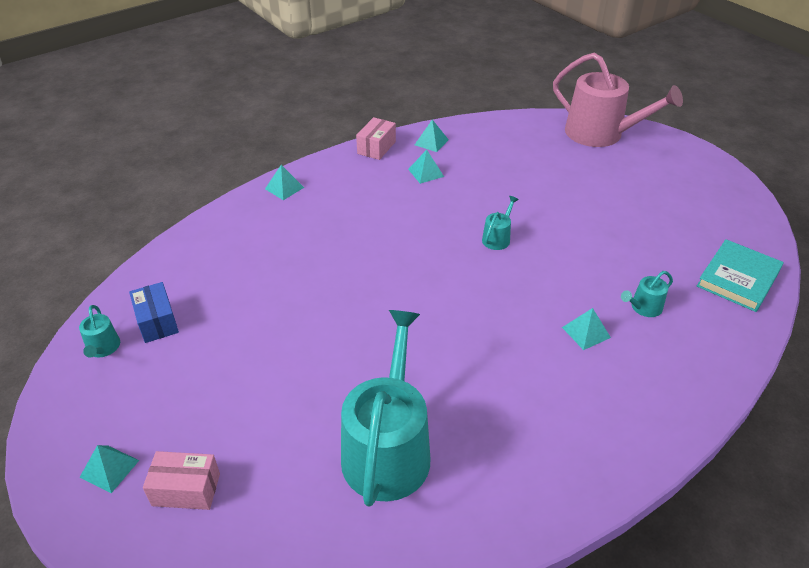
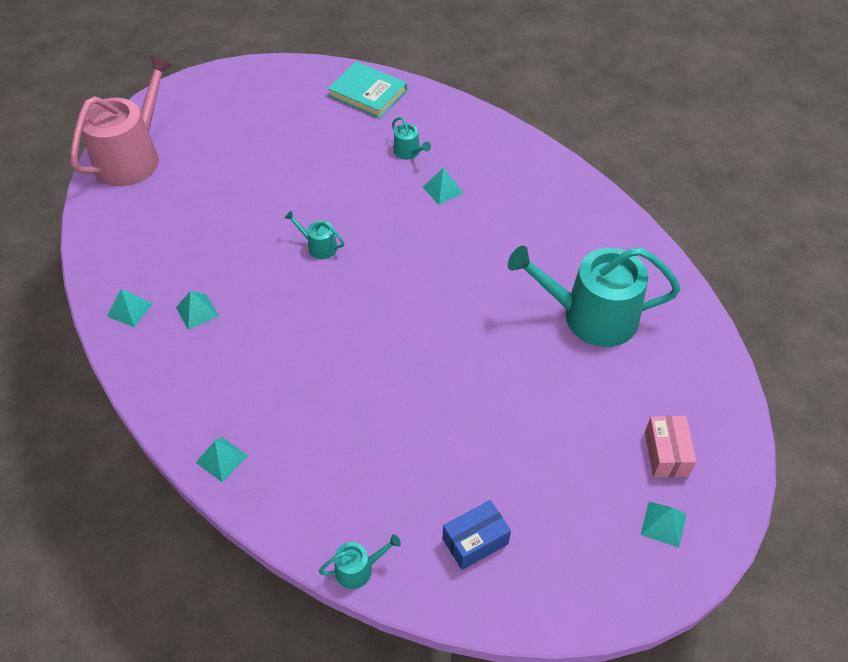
camera: 95 degrees left, 10 degrees up
turquoise watering can [79,305,120,358] -> turquoise watering can moved to [319,534,401,589]
pink box [356,117,396,160] -> none

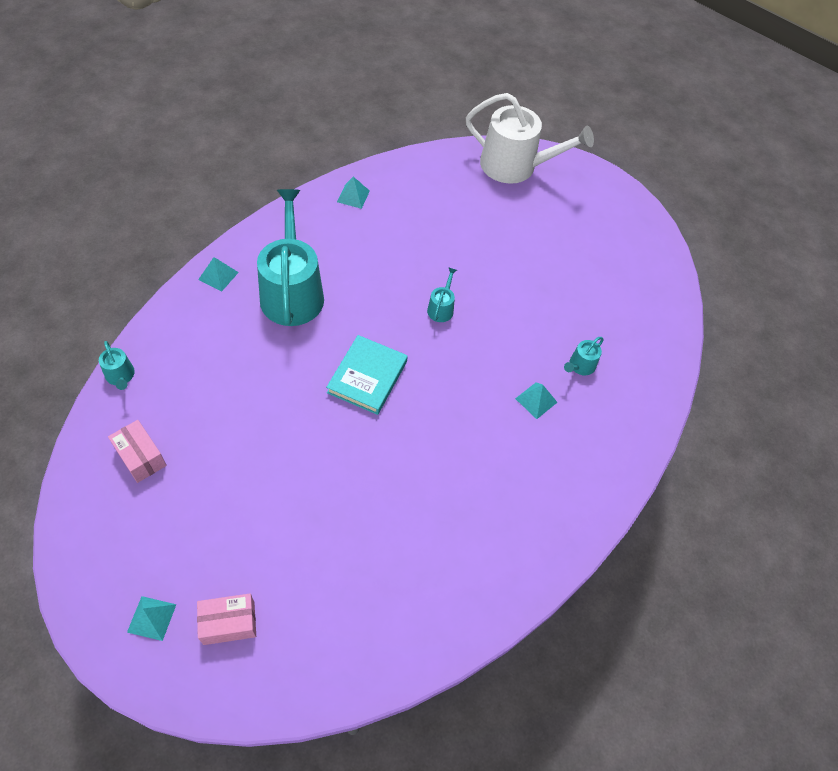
camera: 75 degrees right, 5 degrees up
pink watering can [71,56,173,186] -> white watering can [466,93,594,184]
turquoise pyramid [176,291,219,330] -> none
turquoise book [328,61,407,118] -> turquoise book moved to [326,335,408,415]
blue box [443,500,511,570] -> pink box [108,420,167,483]
turquoise watering can [508,246,681,347] -> turquoise watering can moved to [257,189,324,326]

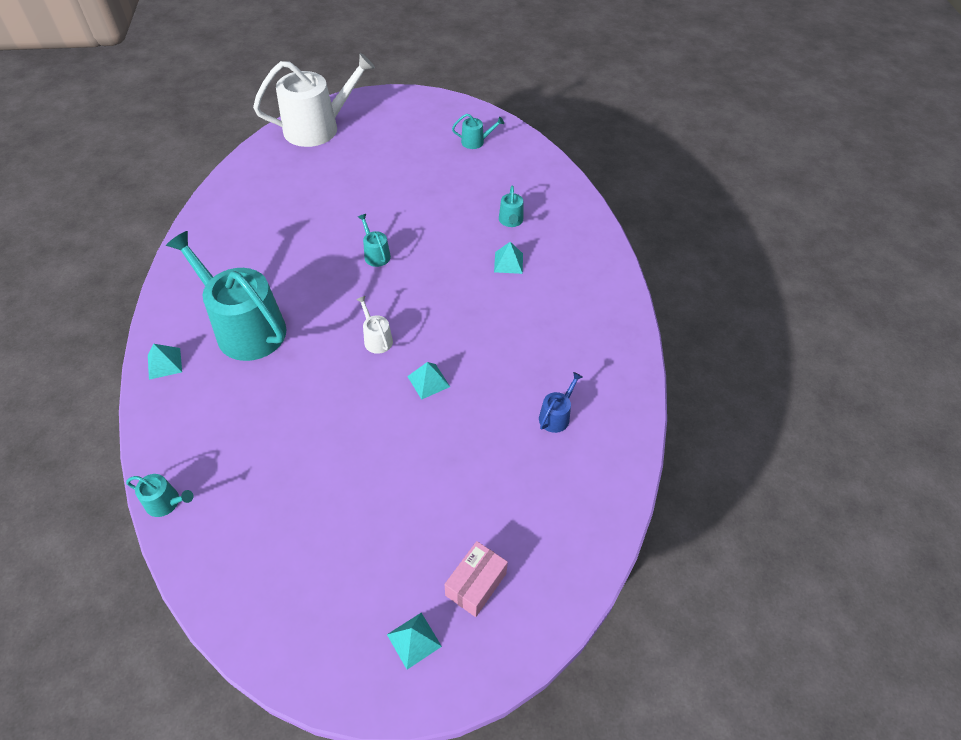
camera: 40 degrees left, 5 degrees down
pink box [108,420,167,483] -> none
turquoise book [326,335,408,415] -> white watering can [356,296,393,354]
turquoise pyramid [337,177,370,209] -> turquoise pyramid moved to [407,362,450,400]
none -> turquoise watering can [452,114,504,149]
none -> blue watering can [539,372,583,433]

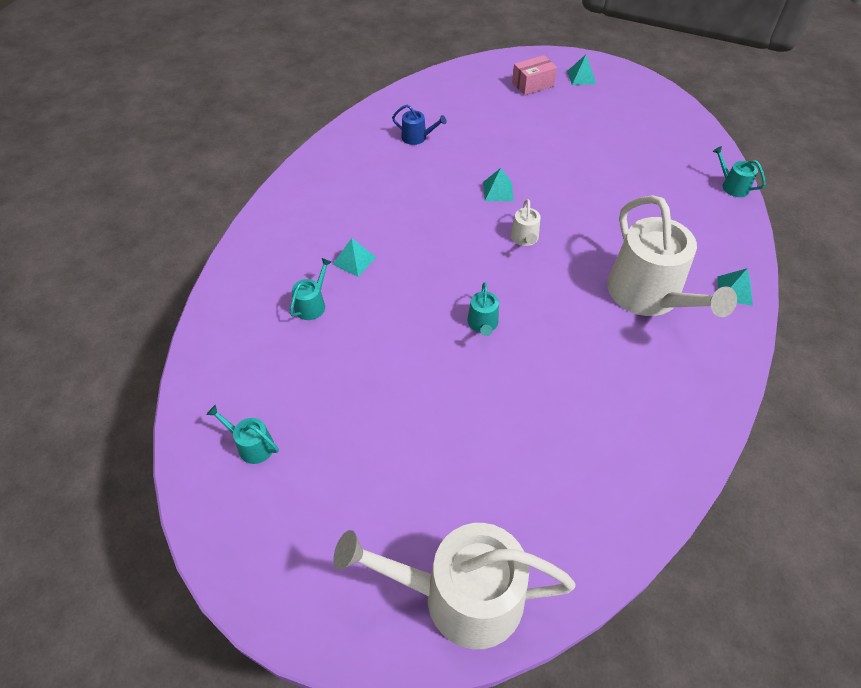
camera: 150 degrees left, 0 degrees up
turquoise watering can [166,231,286,361] -> white watering can [607,195,737,317]
blue watering can [539,372,583,433] -> blue watering can turned 135 degrees counterclockwise [392,105,447,145]

